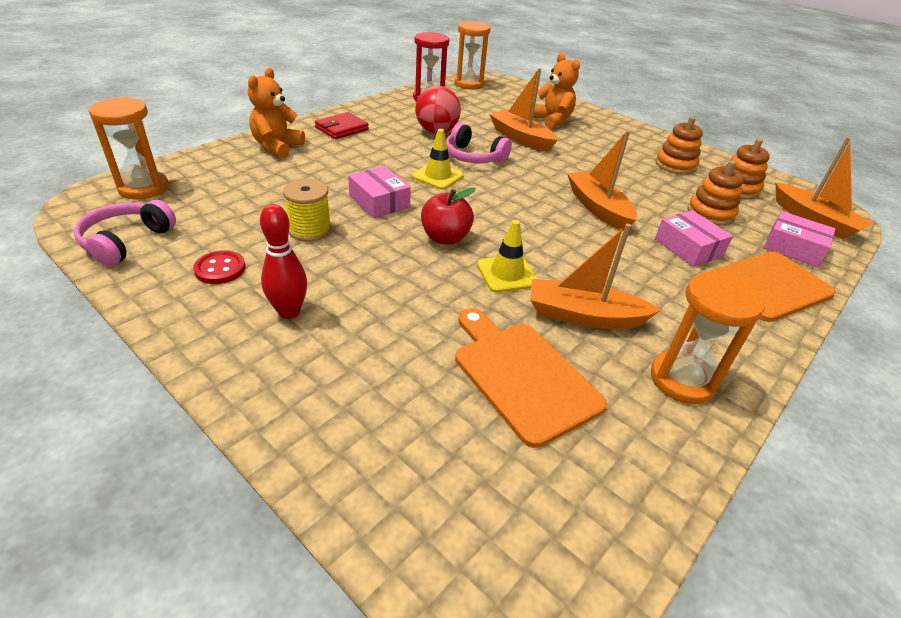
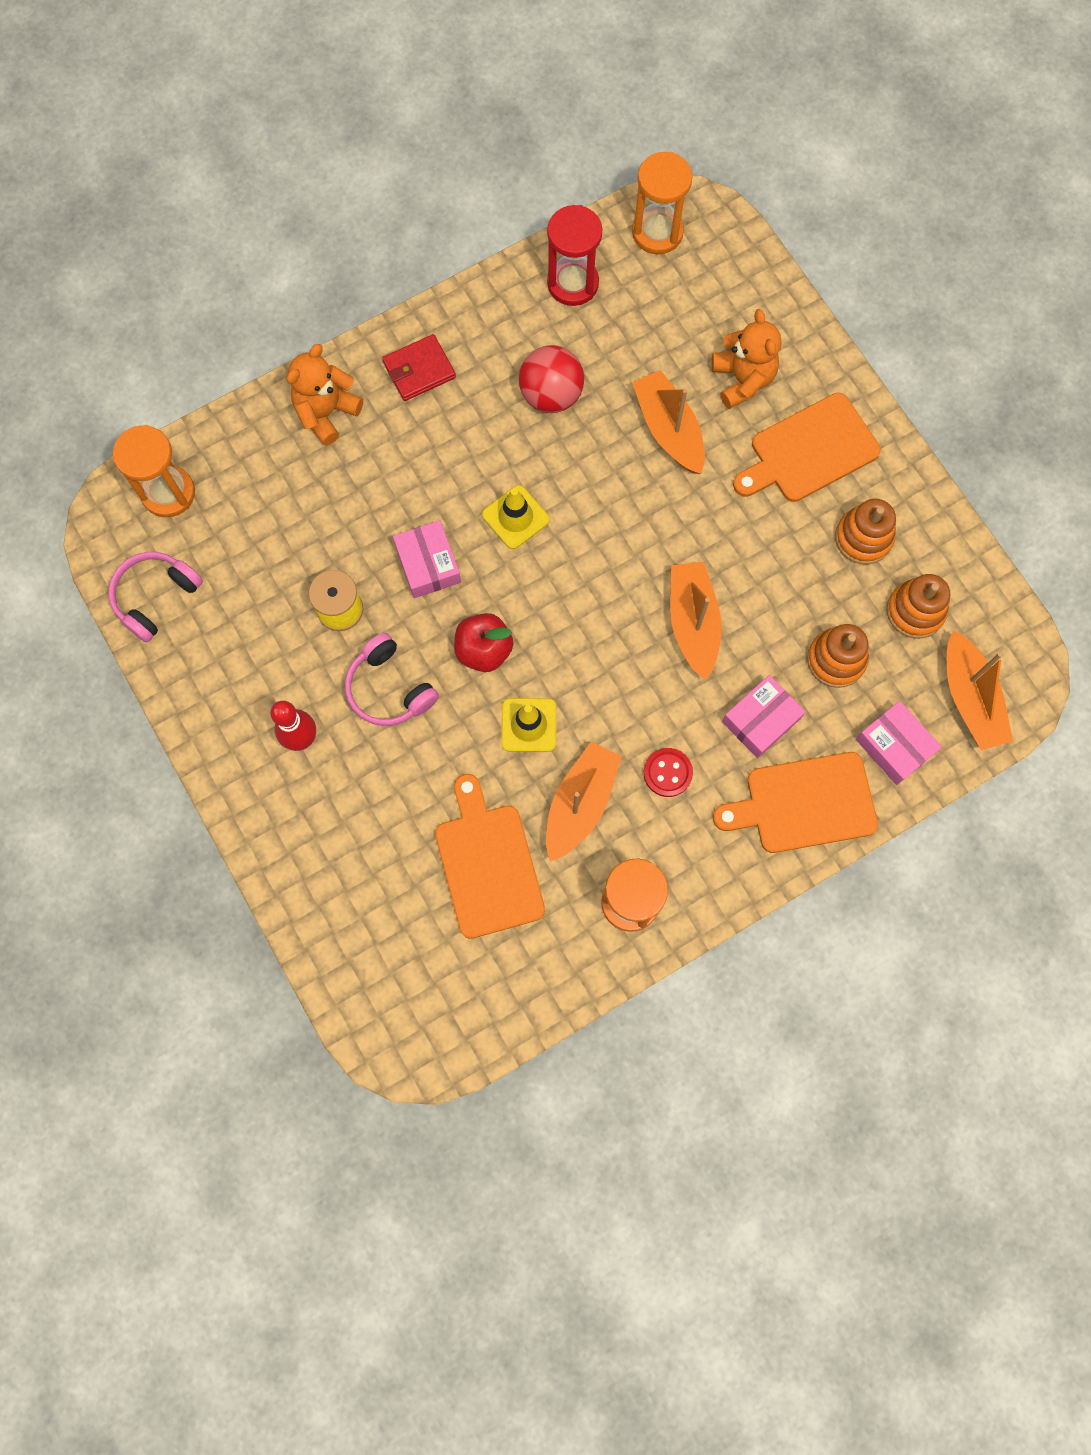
camera: 20 degrees right, 35 degrees up
red button [193,250,245,284] -> red button moved to [644,748,693,797]
pink headphones [446,123,512,163] -> pink headphones moved to [345,633,439,726]
orange boat [530,224,661,329] -> orange boat turned 90 degrees clockwise [546,742,622,862]
pink box [655,210,733,267] -> pink box turned 60 degrees clockwise [722,675,806,758]
none -> orange cutting board [733,393,881,502]

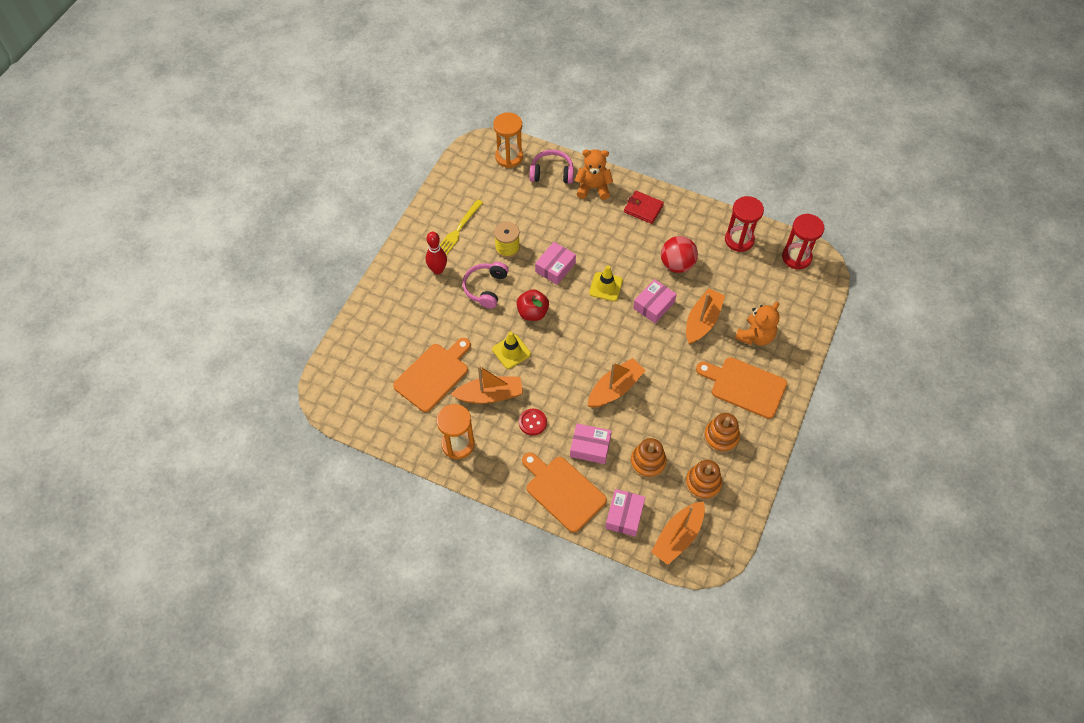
camera: 55 degrees right, 15 degrees down
pink headphones [108,552,203,642] -> pink headphones moved to [529,150,574,184]
orange hourglass [632,152,693,254] -> red hourglass [782,214,824,270]
none -> yellow fork [440,200,483,256]
none -> pink box [633,279,677,323]

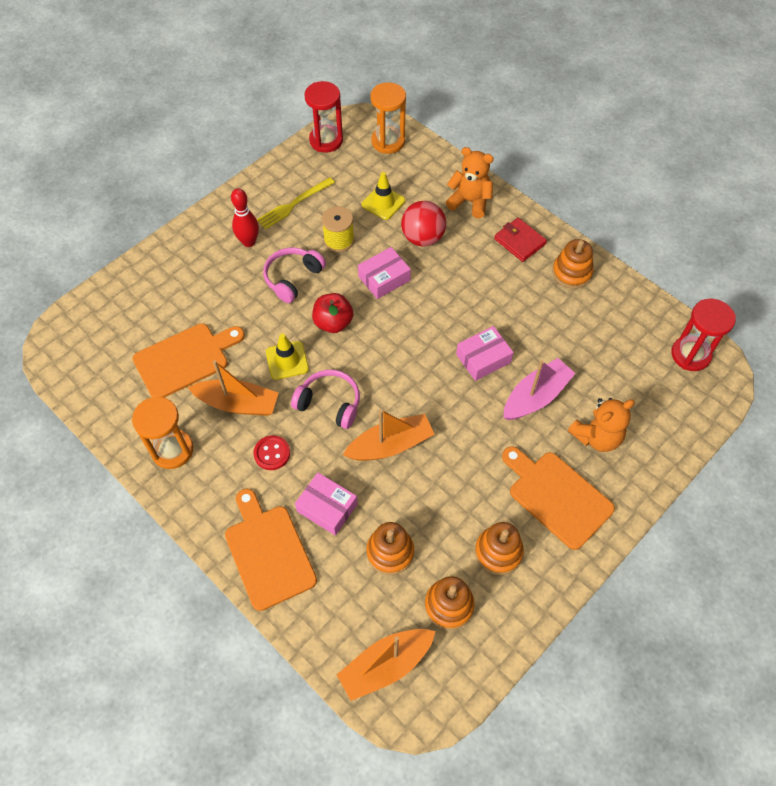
camera: 20 degrees right, 0 degrees up
pink headphones [529,150,574,184] -> pink headphones moved to [291,370,360,429]
yellow traffic cone [589,265,623,301] -> yellow traffic cone moved to [362,172,405,220]
pink box [605,489,645,537] -> none
red ball [661,236,698,273] -> red ball moved to [401,201,446,247]
orange boat [686,288,725,344] -> pink boat [503,358,576,420]
red hourglass [725,196,764,252] -> red hourglass moved to [304,81,343,153]
none -> orange stacking toy [552,239,593,289]

